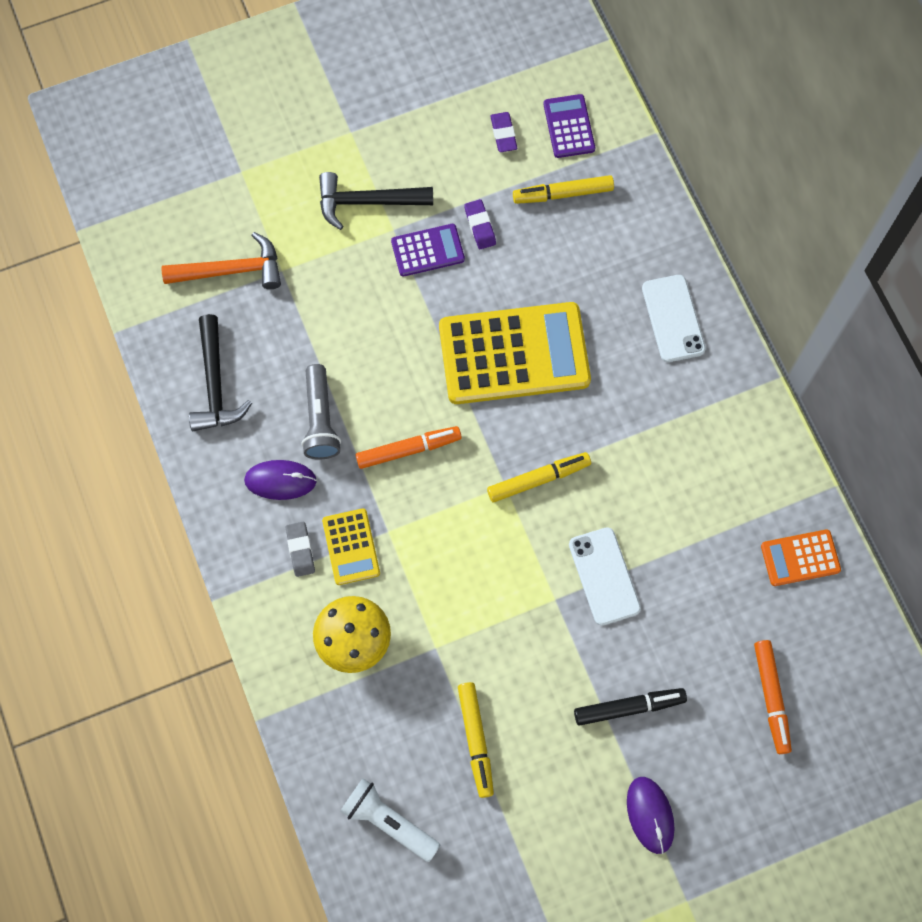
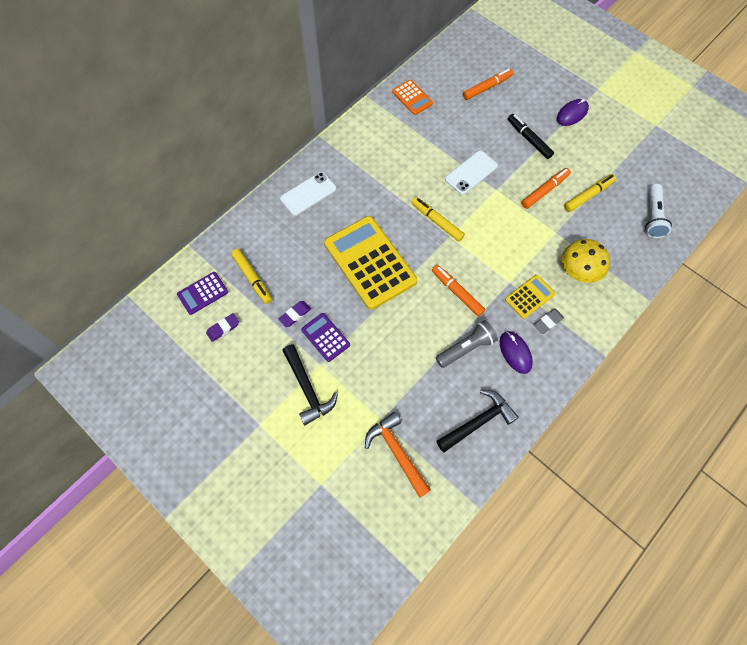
camera: 115 degrees left, 5 degrees down
none -> orange marker [521,168,571,209]

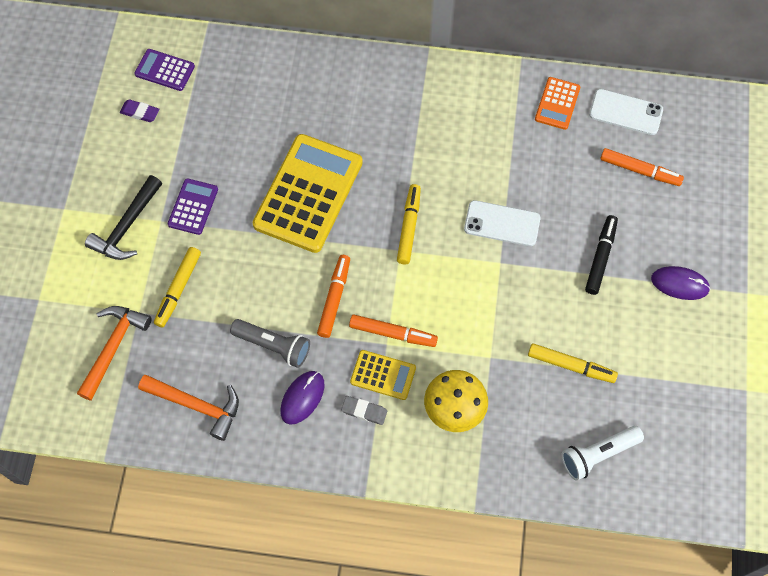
camera: 55 degrees right, 0 degrees up
yellow marker [231,249,272,304] -> yellow marker moved to [154,247,201,328]
purple eraser [278,301,311,327] -> none
white phone [280,172,336,216] -> white phone moved to [589,89,663,135]
black hammer [436,390,519,452] -> orange hammer [138,375,239,441]
orange marker [521,168,571,209] -> orange marker moved to [349,315,438,347]

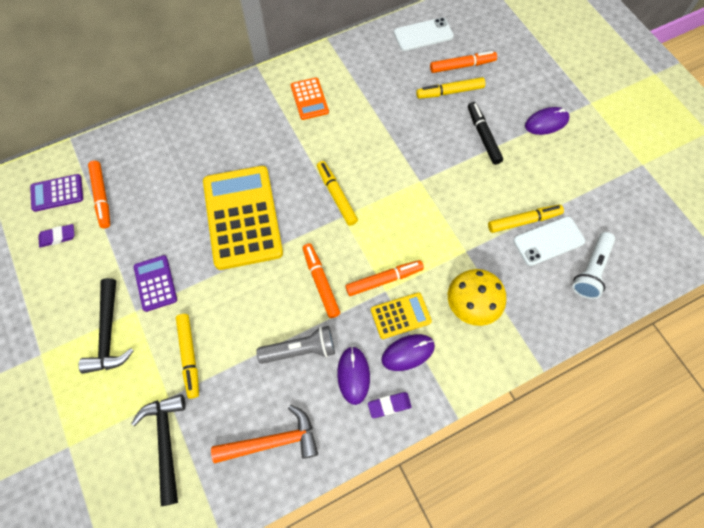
camera: 35 degrees left, 0 degrees up
orange hammer [77,306,152,401] -> black hammer [131,394,186,506]
grey eraser [341,396,387,425] -> purple mouse [381,334,435,371]
white phone [464,200,541,246] -> white phone moved to [513,216,585,266]
orange calculator [535,77,580,130] -> orange calculator moved to [291,77,329,120]
none -> orange marker [88,161,110,228]
none -> purple eraser [368,392,412,418]
none -> yellow marker [416,77,485,99]

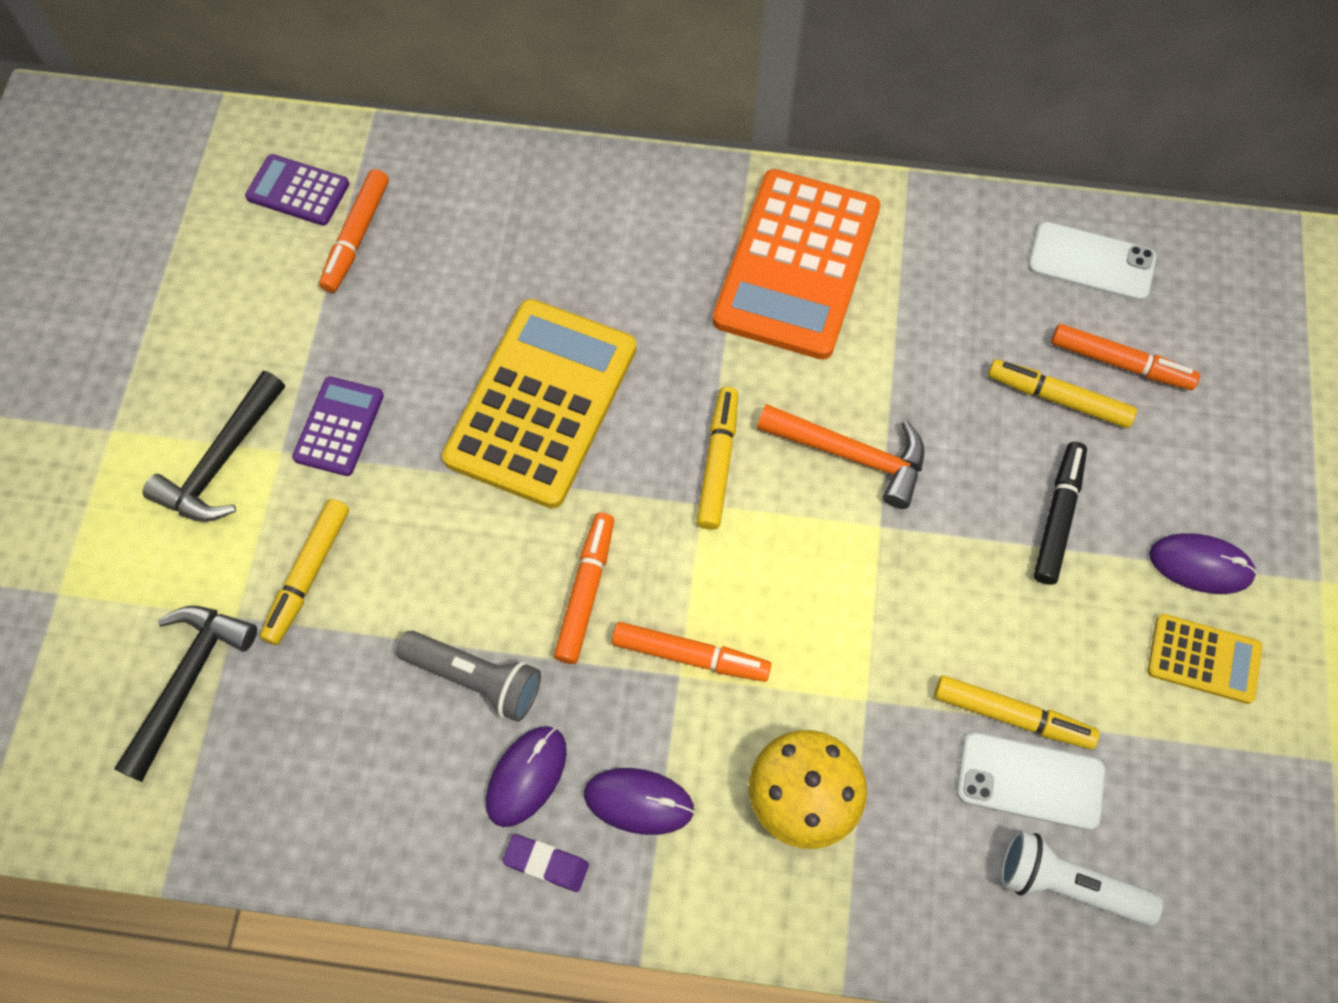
camera: 35 degrees right, 0 degrees up
purple eraser [38,224,74,248] -> none
orange hammer [211,405,318,464] -> orange hammer moved to [757,404,925,509]
orange calculator [291,77,329,120] -> orange calculator [712,169,880,360], size x2.08
yellow calculator [371,292,432,339] -> yellow calculator moved to [1147,614,1262,704]
white flashlight [572,232,615,299] -> white flashlight turned 45 degrees clockwise [1000,830,1163,926]

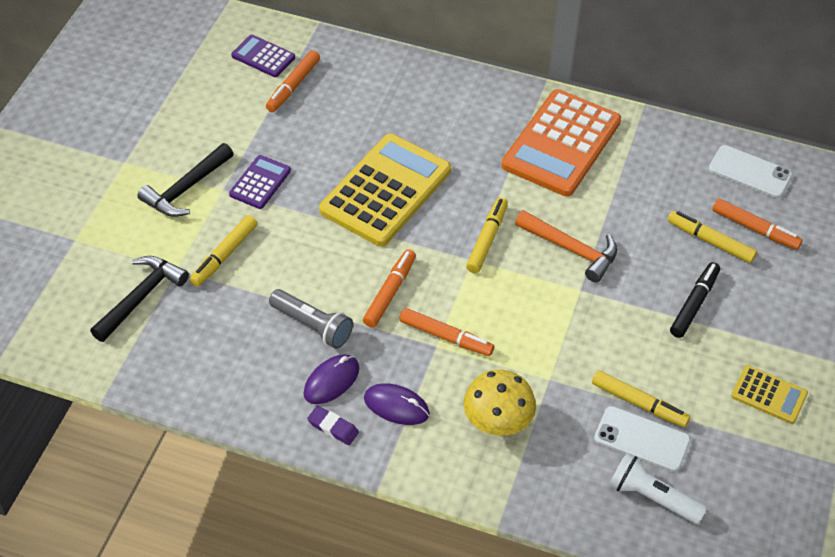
camera: 10 degrees right, 15 degrees down
purple mouse [1149,533,1257,594] -> none

